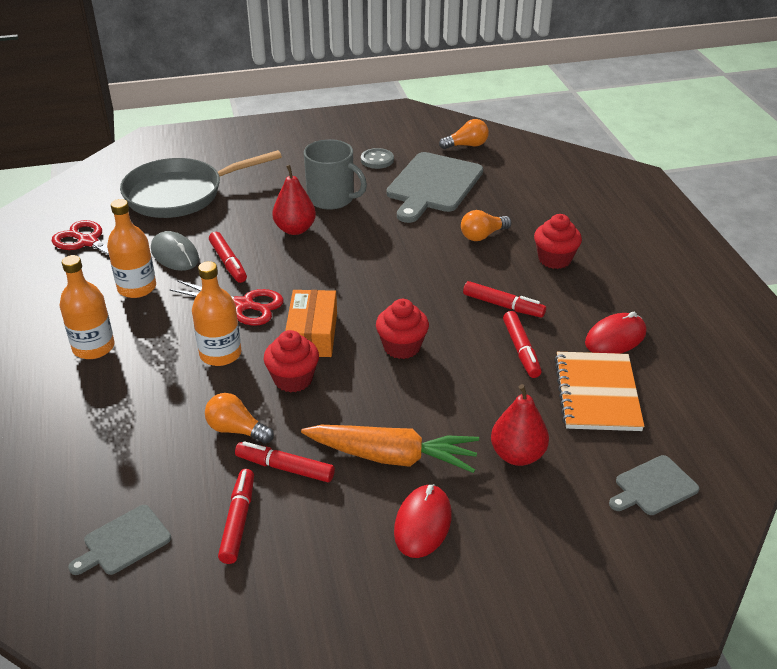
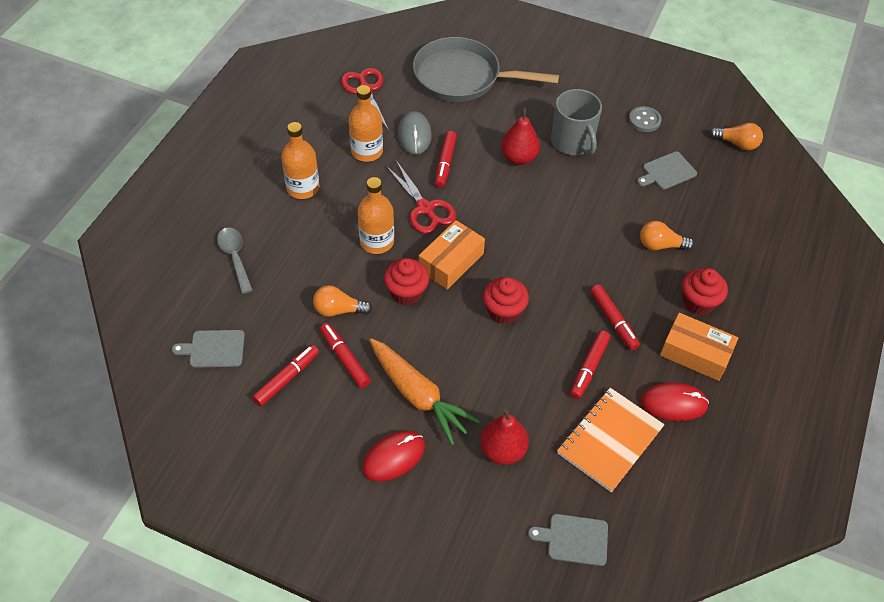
camera: 35 degrees right, 15 degrees up
orange light bulb [205,393,274,444] -> orange light bulb turned 60 degrees counterclockwise [313,285,372,317]
grey cutting board [386,152,483,223] -> grey cutting board [637,151,697,190], size x0.51
none -> grey spoon [217,227,253,294]
none -> orange box [660,313,738,381]

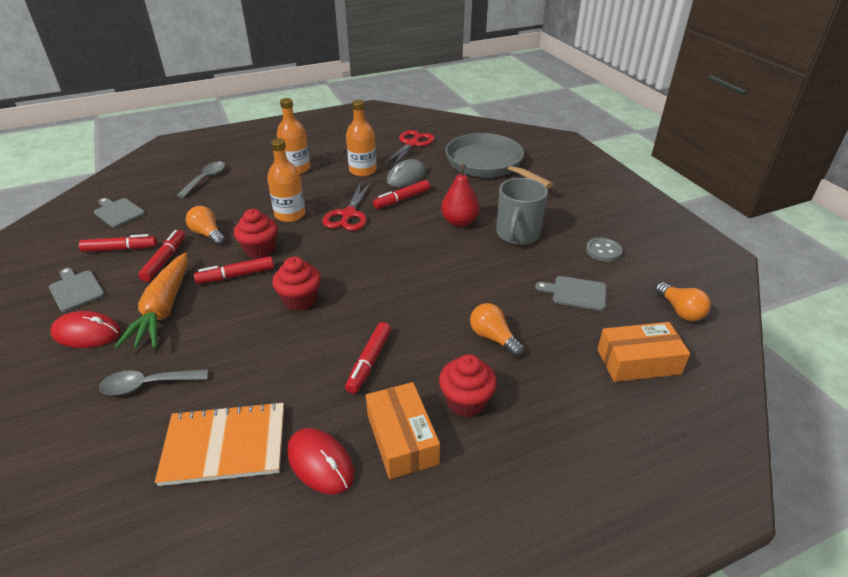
camera: 45 degrees right, 15 degrees down
orange box [419,220,485,290] -> orange box moved to [597,322,690,382]
red pear [480,409,529,465] -> grey spoon [99,369,208,395]
grey cutting board [528,514,608,566] -> grey cutting board moved to [49,268,105,312]
red marker [570,331,610,399] -> red marker moved to [194,256,274,284]

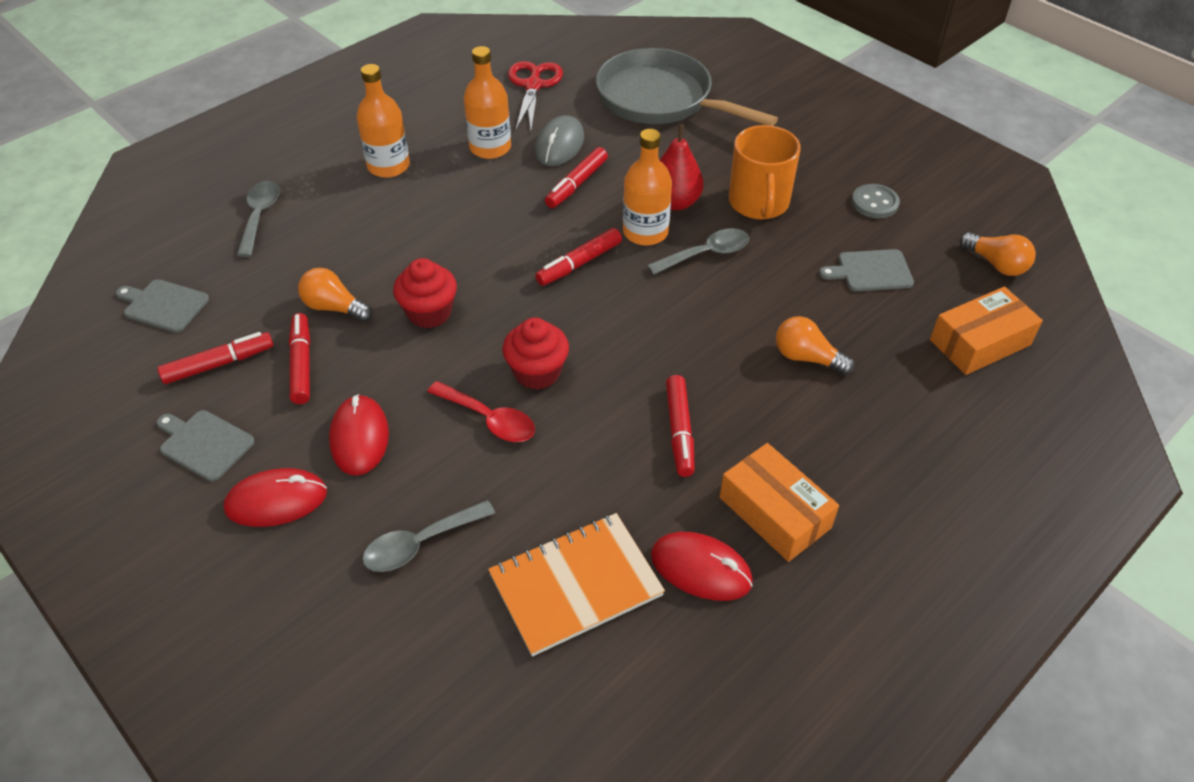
camera: 20 degrees left, 10 degrees up
orange carrot [115,253,188,348] -> red mouse [329,394,389,476]
red marker [194,256,274,284] -> red marker moved to [535,228,622,286]
orange bottle [267,139,306,222] -> orange bottle moved to [623,129,672,246]
red scissors [322,182,371,231] -> none
red cupcake [439,354,497,417] -> none
grey mug [496,178,548,245] -> orange mug [729,125,801,219]
none -> red spoon [427,381,535,442]
none -> grey spoon [647,228,749,275]

